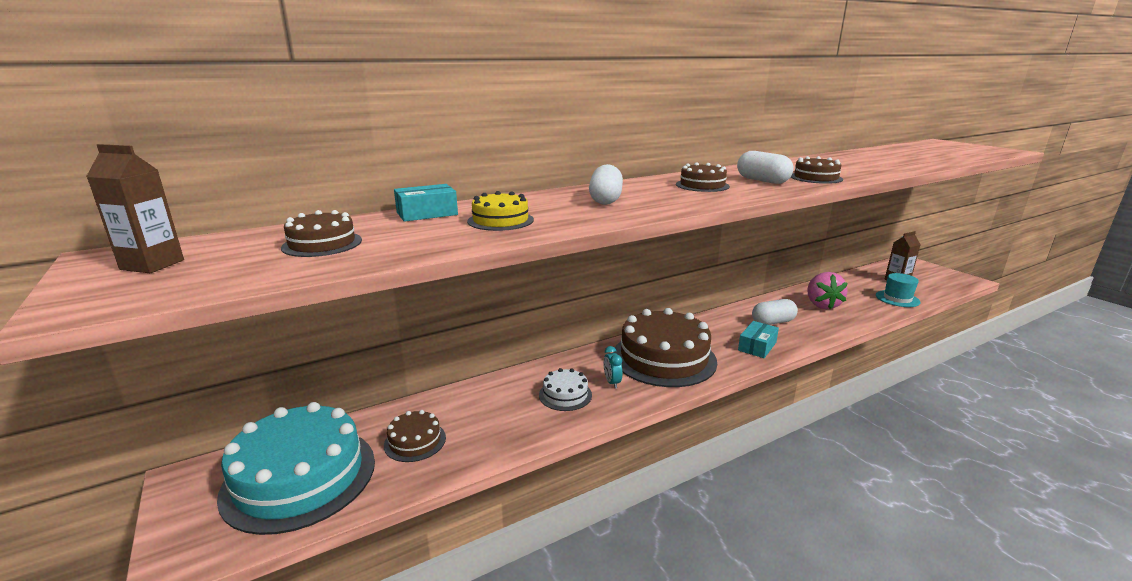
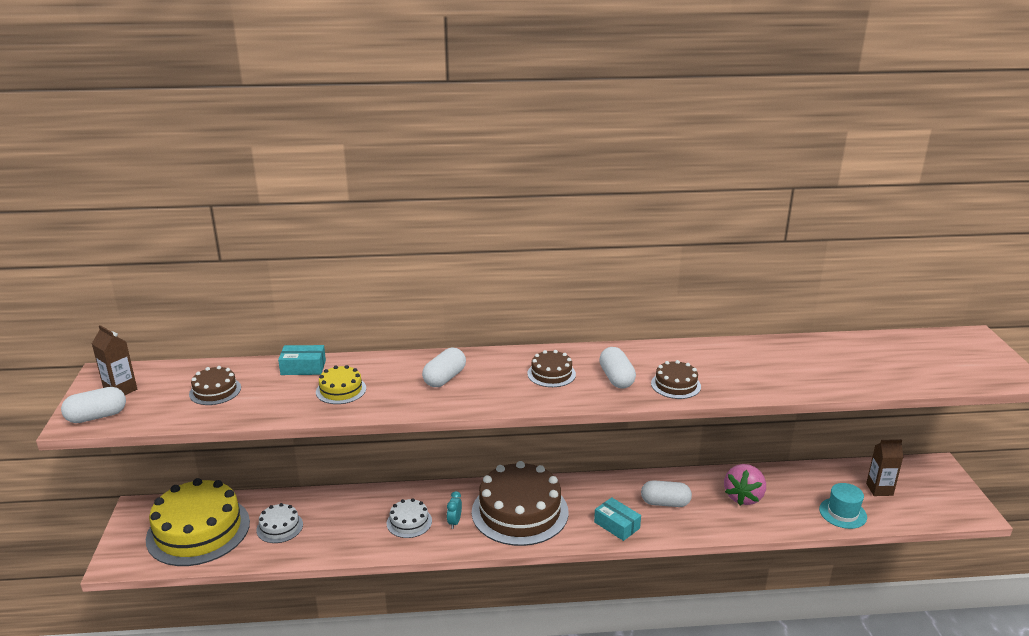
camera: 25 degrees right, 5 degrees up
turquoise cake [217,402,375,535] -> yellow cake [146,478,250,566]
brown cake [384,410,446,462] -> white cake [256,503,303,543]
turquoise box [738,321,779,358] -> turquoise box turned 75 degrees clockwise [594,497,641,541]
none -> white capsule [61,387,126,423]

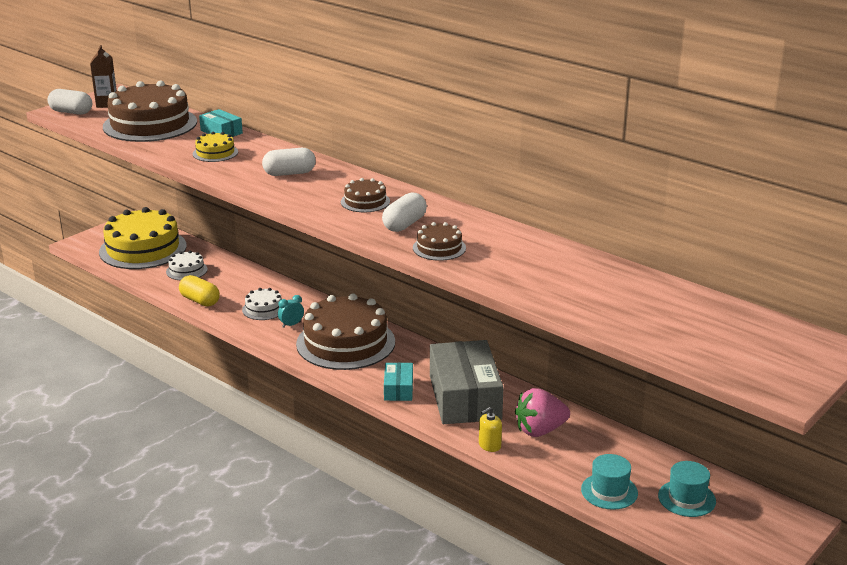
camera: 45 degrees right, 0 degrees up
brown cake [189,366,241,405] -> brown cake [103,81,197,142], size x2.17
white capsule [641,480,692,507] -> grey box [430,340,503,424]
brown carton [866,439,903,496] -> turquoise hat [658,461,716,517]
none -> yellow capsule [179,275,220,306]
none -> yellow soap dispenser [479,407,502,452]

